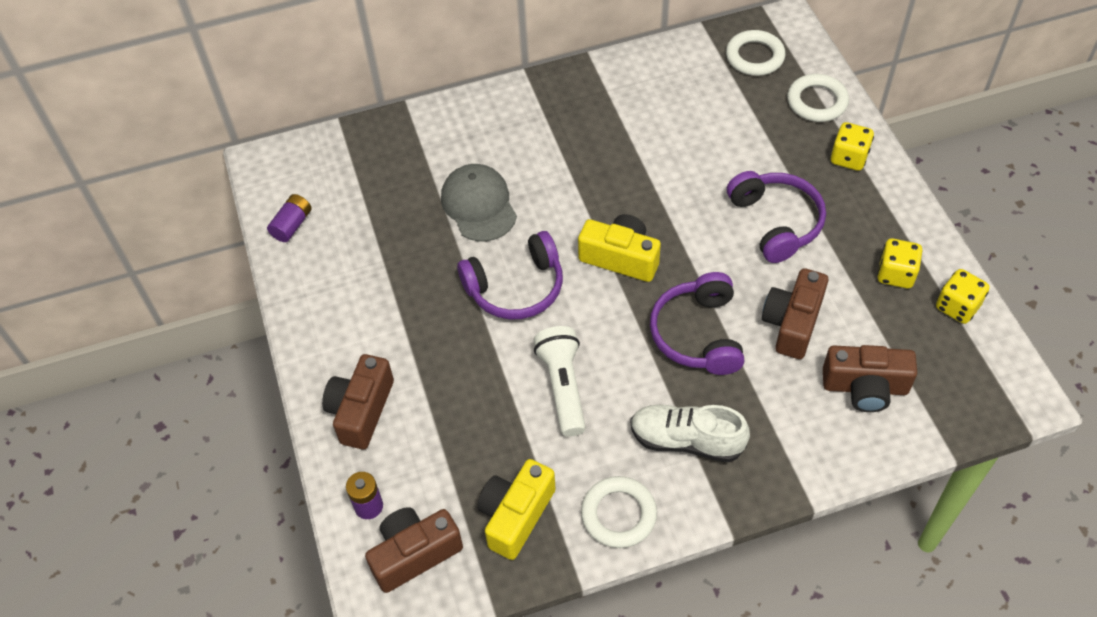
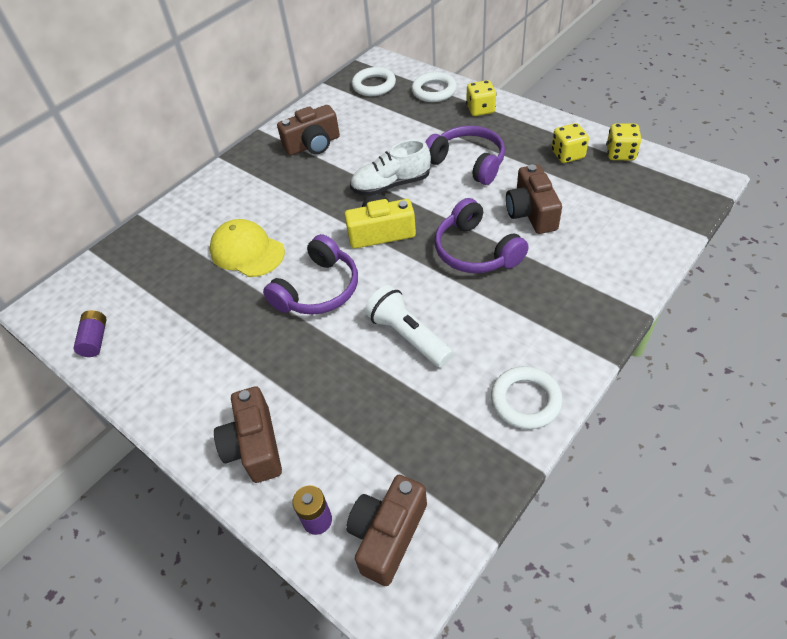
camera: 30 degrees left, 5 degrees down
grey cap [441,164,517,241] -> yellow cap [209,219,285,277]
yellow camera [477,459,556,560] -> none
white shoe [630,405,750,462] -> white shoe moved to [350,139,431,196]
brown camera [823,345,917,412] -> brown camera moved to [277,105,340,156]

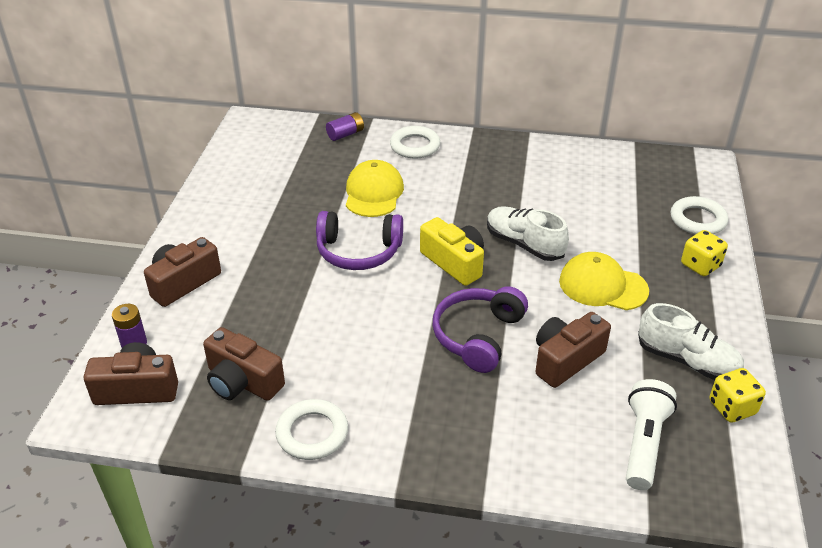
camera: 55 degrees right, 10 degrees down
purple battery [73,310,107,357] -> purple battery moved to [326,112,364,141]
brown camera [277,105,340,156] -> brown camera moved to [203,327,285,401]
white ring [352,67,396,96] -> white ring moved to [390,126,440,159]
white flashlight [365,285,453,368] -> white flashlight moved to [626,379,677,490]
purple headphones [426,126,505,185] -> yellow cap [559,252,649,310]
yellow dice [552,123,589,163] -> white shoe [638,303,744,380]

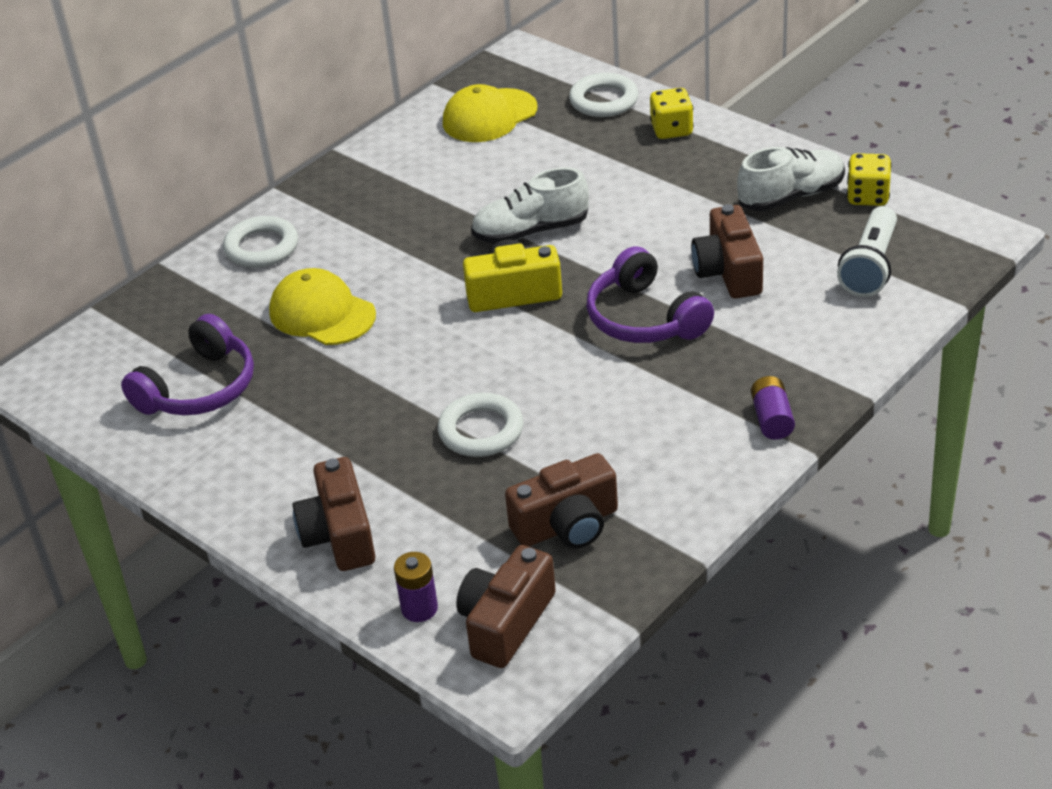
camera: 55 degrees left, 0 degrees up
white ring [275,399,348,460] -> white ring moved to [438,393,524,457]
purple headphones [316,211,403,270] -> purple headphones moved to [121,314,254,415]
purple battery [326,112,364,141] -> purple battery moved to [751,376,795,440]
yellow cap [559,252,649,310] -> yellow cap moved to [443,84,537,142]
white flashlight [626,379,677,490] -> white flashlight turned 120 degrees counterclockwise [837,206,897,297]

